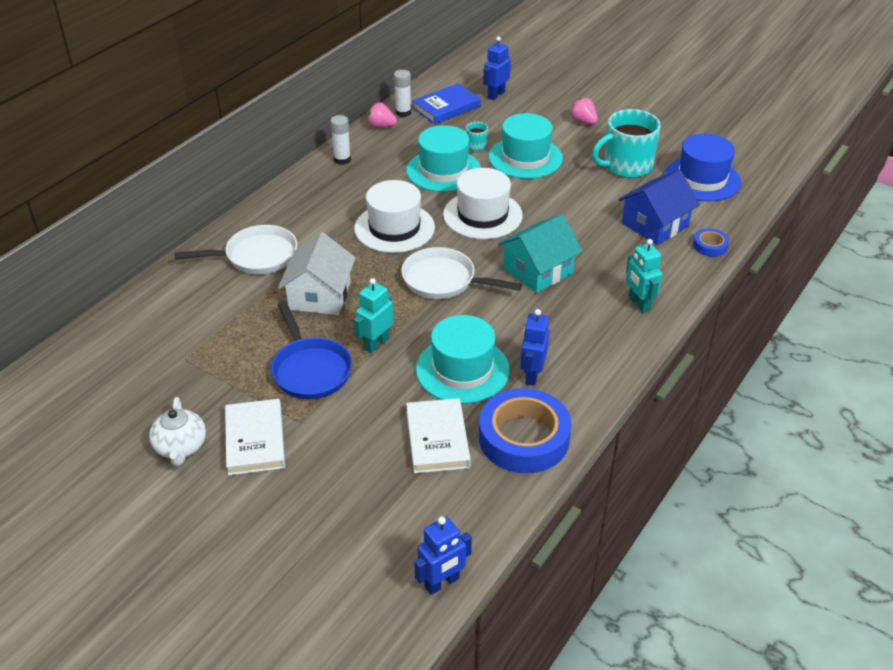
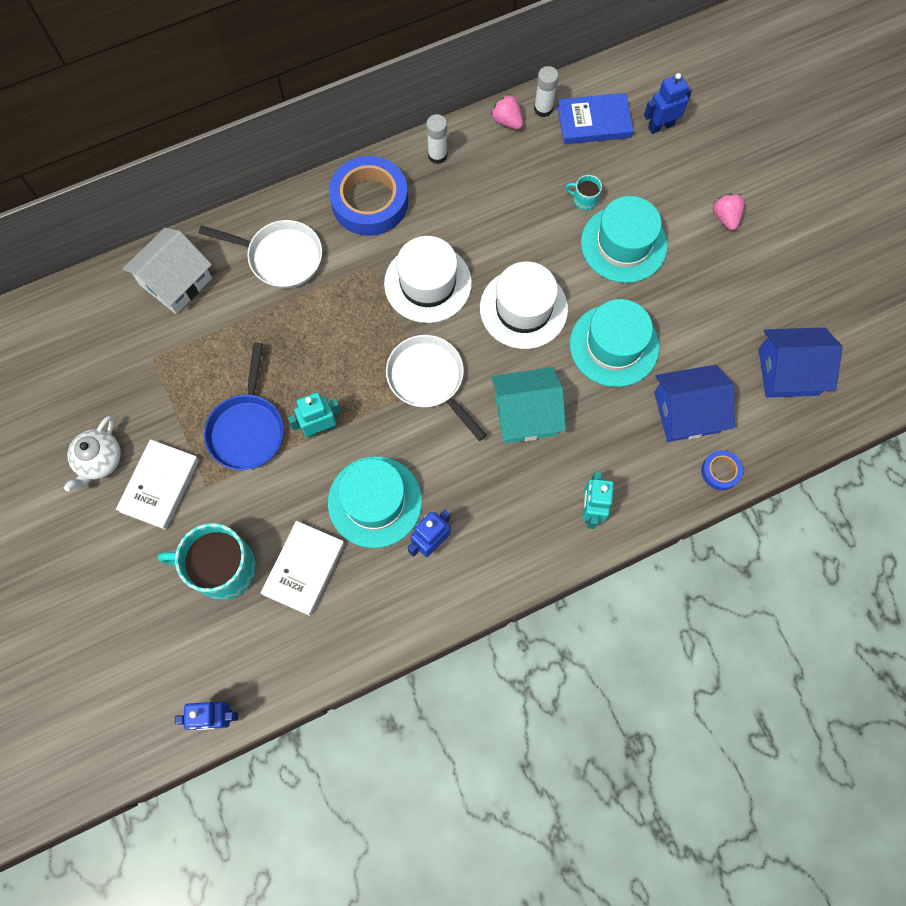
camera: 30 degrees right, 30 degrees up
white house [278,232,356,315] -> white house moved to [123,228,212,314]
turquoise hat [406,125,481,192] -> turquoise hat moved to [570,299,659,387]
blue tape [479,388,572,473] -> blue tape moved to [329,156,408,236]
turquoise mug [592,109,661,178] -> turquoise mug moved to [158,523,256,600]
blue hat [664,134,741,201] -> blue house [759,327,843,398]

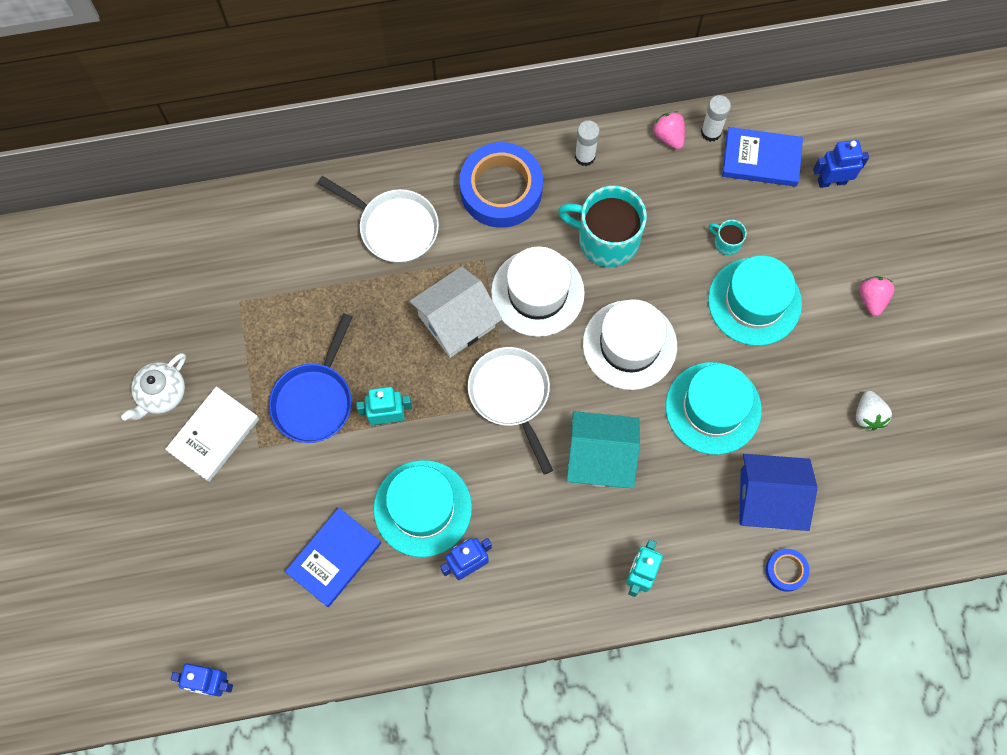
camera: 15 degrees right, 0 degrees up
white house [123,228,212,314] -> white house moved to [410,266,502,358]
turquoise mug [158,523,256,600] -> turquoise mug moved to [558,186,647,267]
white book [261,521,345,616] -> blue book [285,508,381,607]
blue house [759,327,843,398] -> none
none -> white strawberry [856,391,892,431]

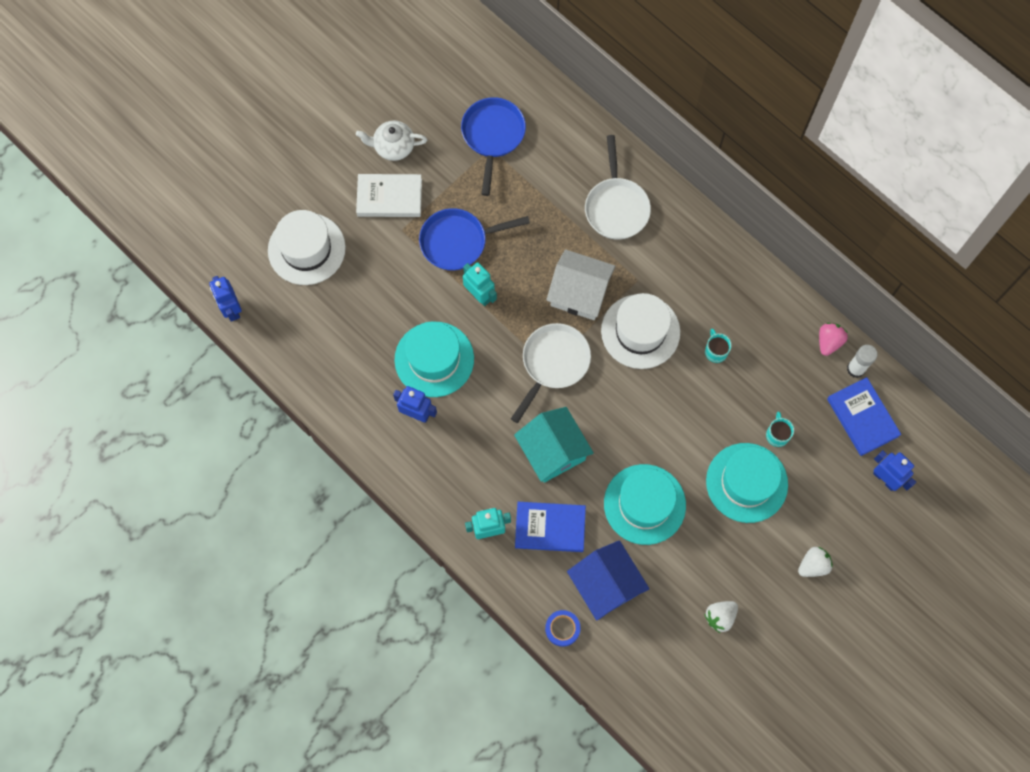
camera: 55 degrees right, 0 degrees up
blue book [285,508,381,607] -> blue book moved to [515,502,586,552]
blue tape [460,142,543,228] -> none
turquoise mug [558,186,647,267] -> turquoise mug [705,329,732,363], size x0.44
white glue stick [575,120,600,166] -> none
white hat [583,299,677,390] -> white hat moved to [268,210,346,285]
pink strawberry [859,276,895,316] -> white strawberry [798,547,833,577]
none -> blue pan [461,97,526,196]

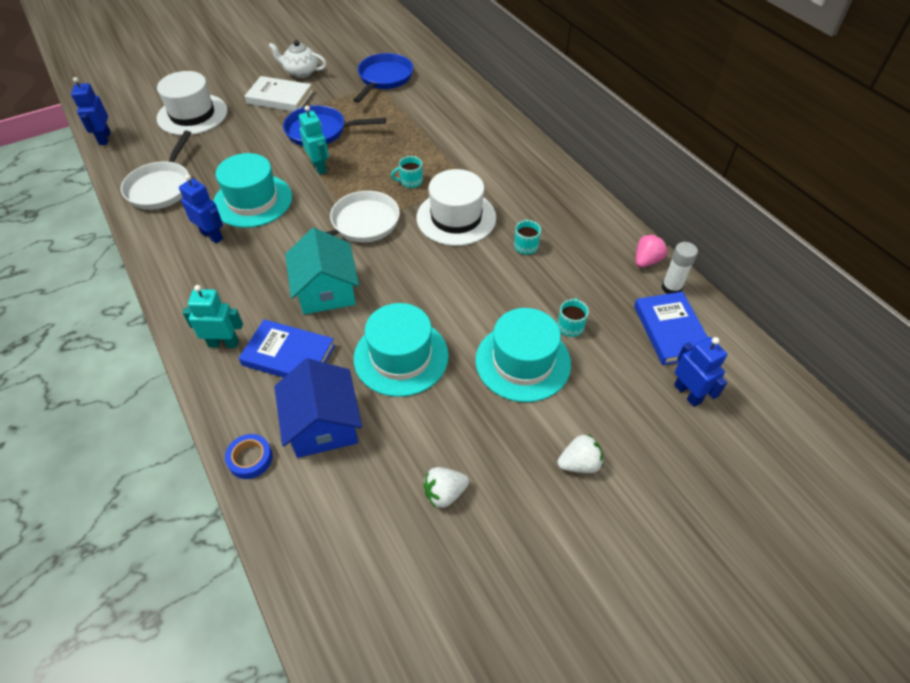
camera: 15 degrees right, 20 degrees down
white house [546,249,616,320] -> turquoise mug [391,156,423,188]
white pan [585,135,651,240] -> white pan moved to [121,131,191,210]

